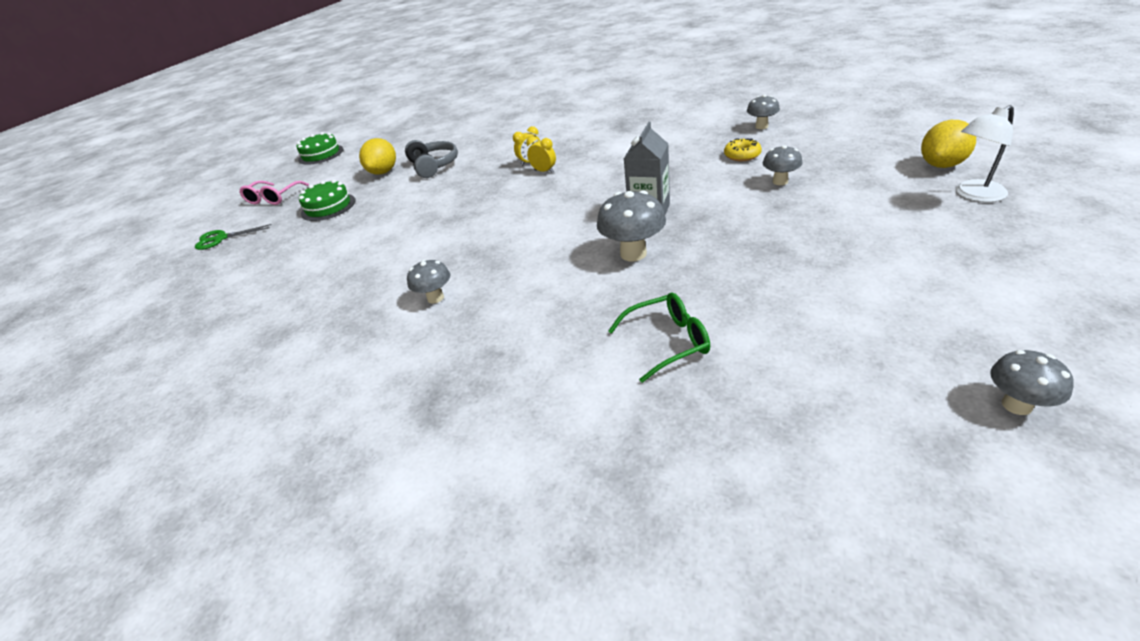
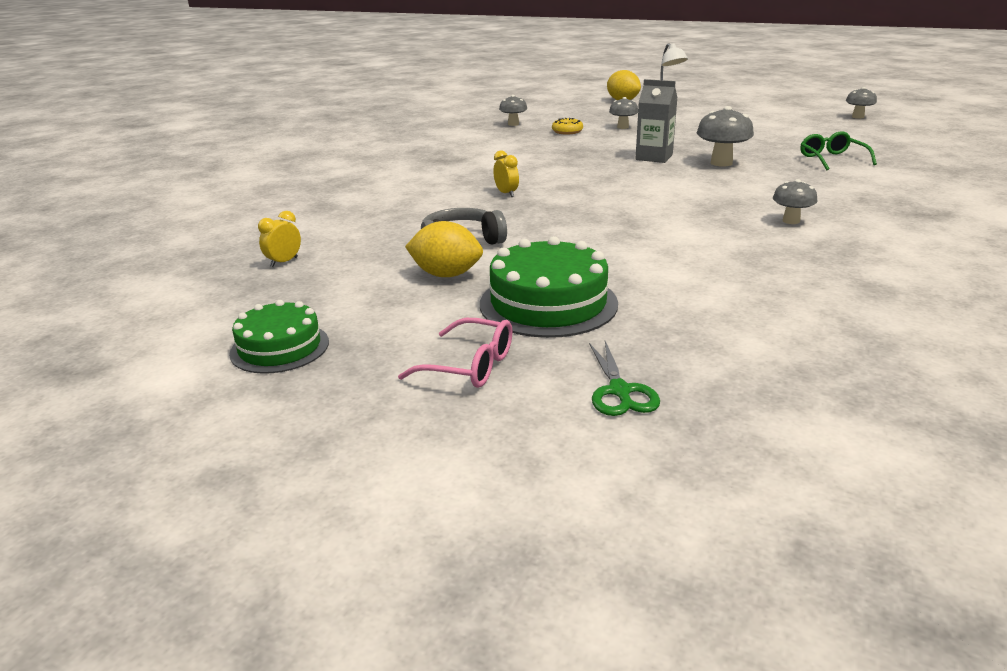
camera: 90 degrees left, 10 degrees down
green cake [299,180,355,221] -> green cake [480,236,618,338], size x1.56
yellow clock [526,136,556,173] -> yellow clock moved to [258,211,301,267]

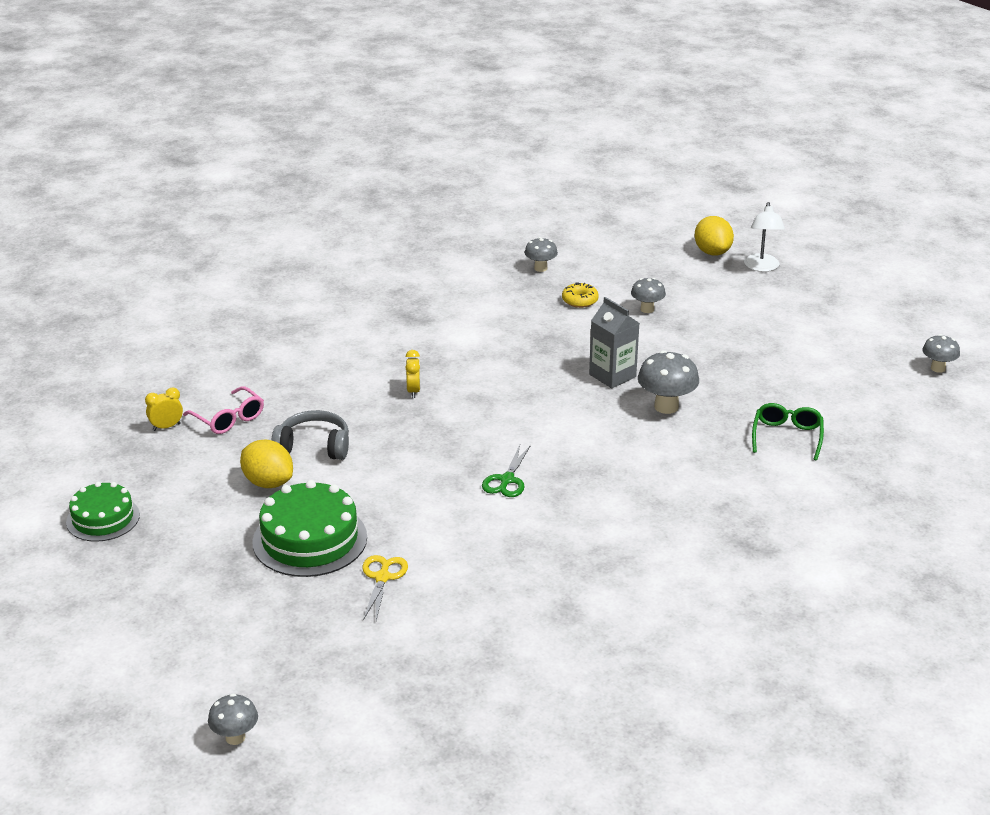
camera: 25 degrees right, 5 degrees up
pink glasses [398,318,512,388] -> pink glasses moved to [183,386,264,434]
green scissors [589,341,660,416] -> green scissors moved to [482,445,531,497]
grey mushroom [773,179,817,224] -> grey mushroom moved to [208,693,258,745]
none -> yellow scissors [362,555,408,621]

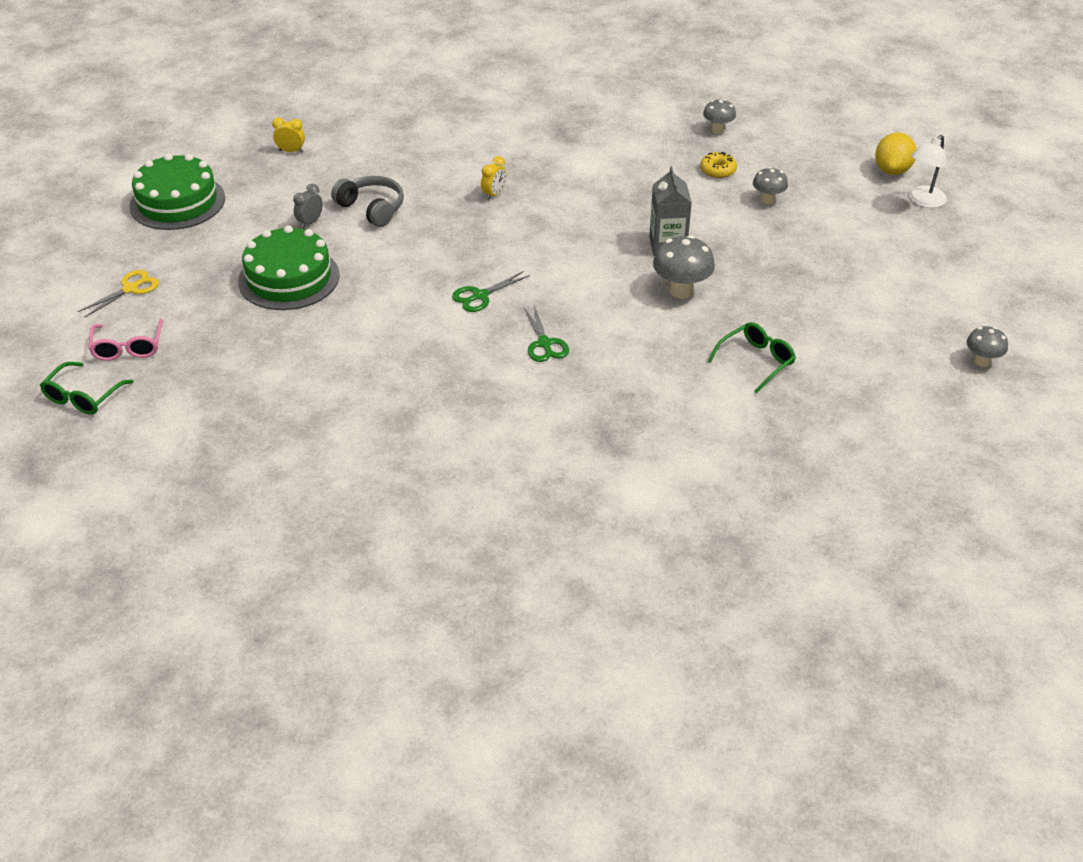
camera: 35 degrees right, 10 degrees up
green cake [66,482,140,542] -> green cake [129,154,225,230], size x1.56
pink glasses [183,386,264,434] -> pink glasses moved to [88,319,163,361]
grey mushroom [208,693,258,745] -> green glasses [40,362,134,415]
yellow lemon [240,440,293,488] -> grey clock [293,184,323,229]
yellow scissors [362,555,408,621] -> yellow scissors moved to [78,270,159,317]
none -> green scissors [524,305,569,362]

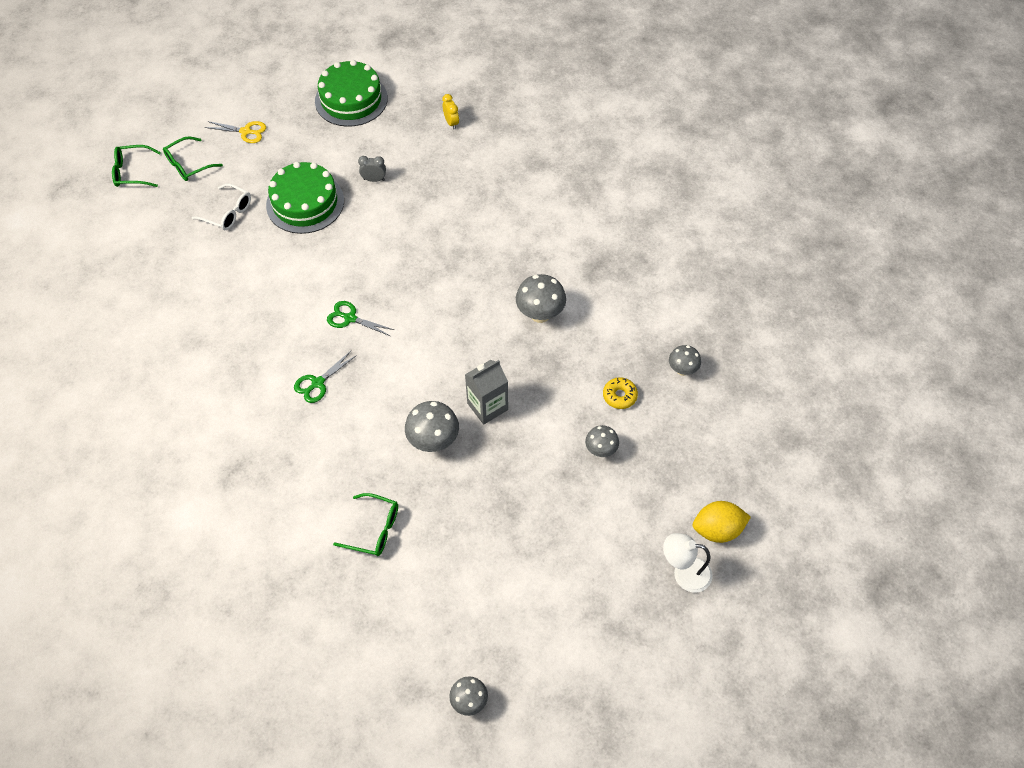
camera: 60 degrees right, 15 degrees up
pink glasses [88,319,163,361] -> green glasses [163,136,223,181]
grey headphones [331,176,404,227] -> none
yellow clock [481,156,507,200] -> none
none -> white glasses [192,183,251,230]
none -> grey mushroom [516,274,566,323]

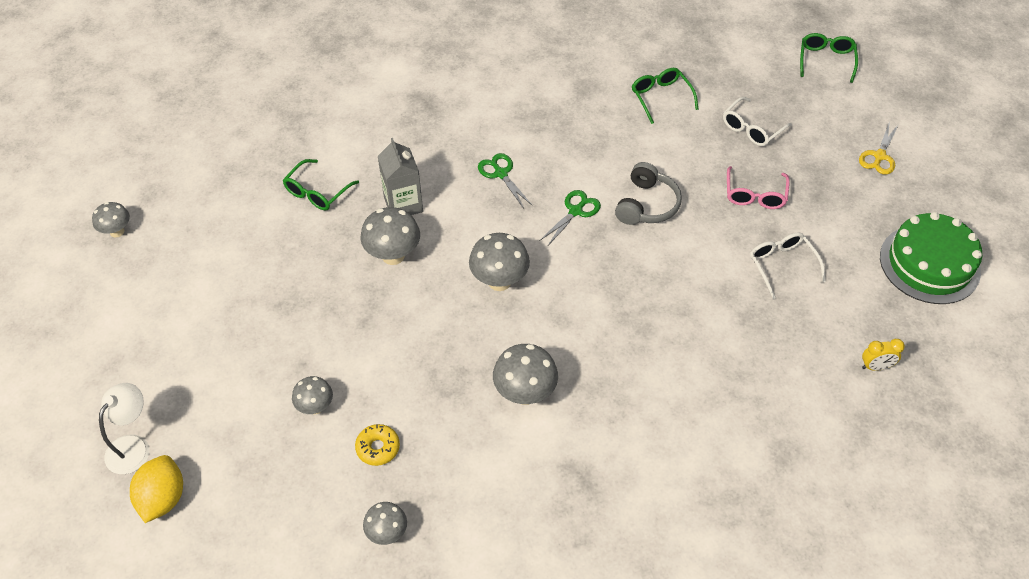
camera: 105 degrees right, 5 degrees down
green glasses [163,136,223,181] -> green glasses moved to [632,68,699,124]
green cake [266,162,344,234] -> pink glasses [727,166,790,209]
grey clock [358,156,386,182] -> white glasses [750,233,826,299]
grey carton [465,360,508,425] -> grey carton moved to [378,138,423,215]
none -> grey mushroom [469,233,530,291]
none -> grey headphones [615,162,682,225]

